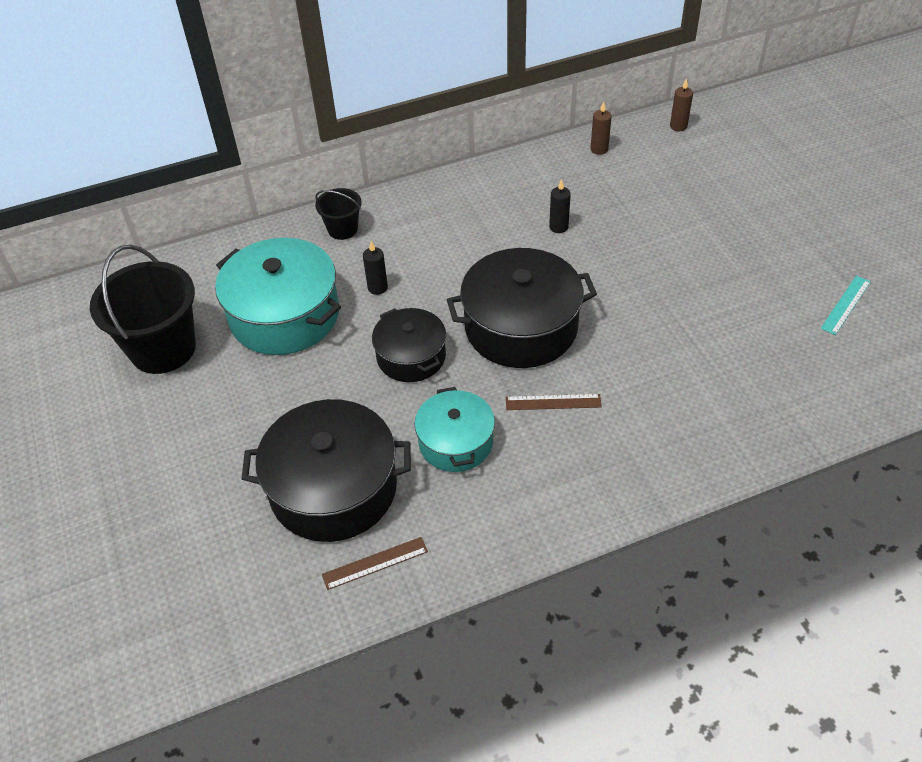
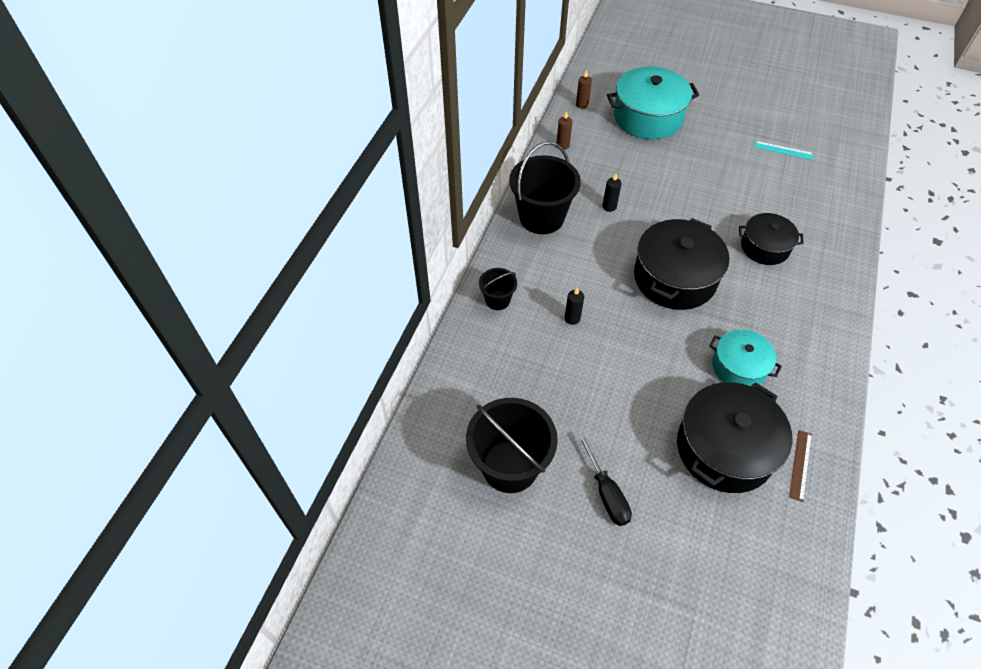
camera: 50 degrees left, 5 degrees up
turquoise pot [215,238,341,355] -> turquoise pot moved to [607,66,699,139]
black pot [372,308,446,382] -> black pot moved to [739,213,804,265]
brown ruler [506,394,602,410] -> none
turquoise ruler [820,276,871,335] -> turquoise ruler turned 60 degrees counterclockwise [754,141,814,160]
none -> black bucket [509,142,581,234]
none -> black screwdriver [578,433,632,526]

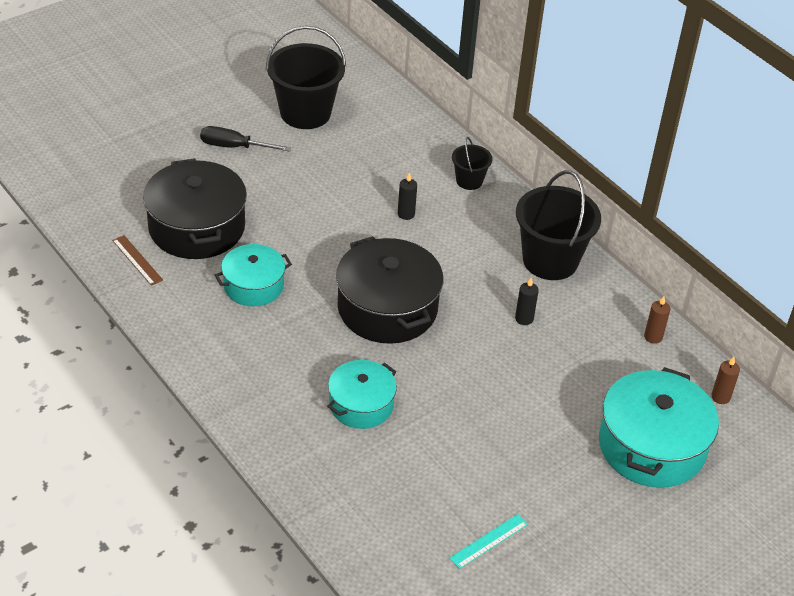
camera: 120 degrees right, 10 degrees down
black pot [739,213,804,265] -> turquoise pot [327,360,397,429]

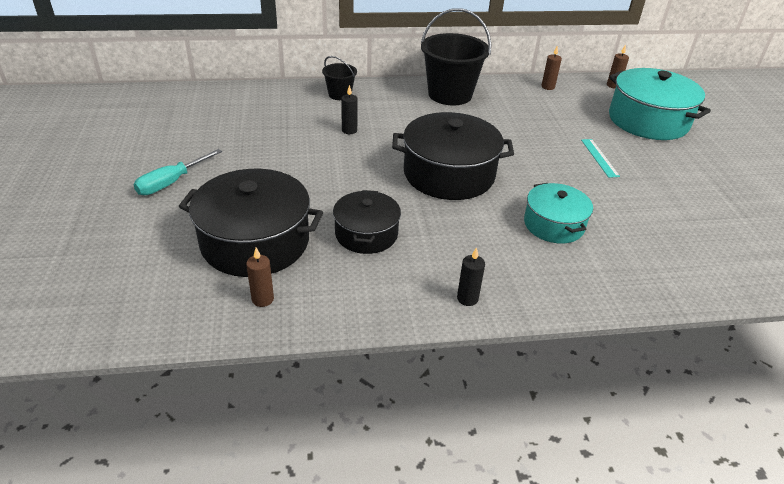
camera: 60 degrees left, 5 degrees down
brown ruler [112,235,163,286] -> brown candle [246,248,274,307]
black screwdriver [200,126,291,152] -> turquoise screwdriver [133,149,222,195]
turquoise pot [215,244,292,306] -> black pot [333,190,401,254]
black bucket [266,26,346,129] -> none
turquoise ruler [449,514,528,569] -> turquoise ruler moved to [581,139,620,178]
black candle [515,278,539,325] -> black candle moved to [457,247,485,306]

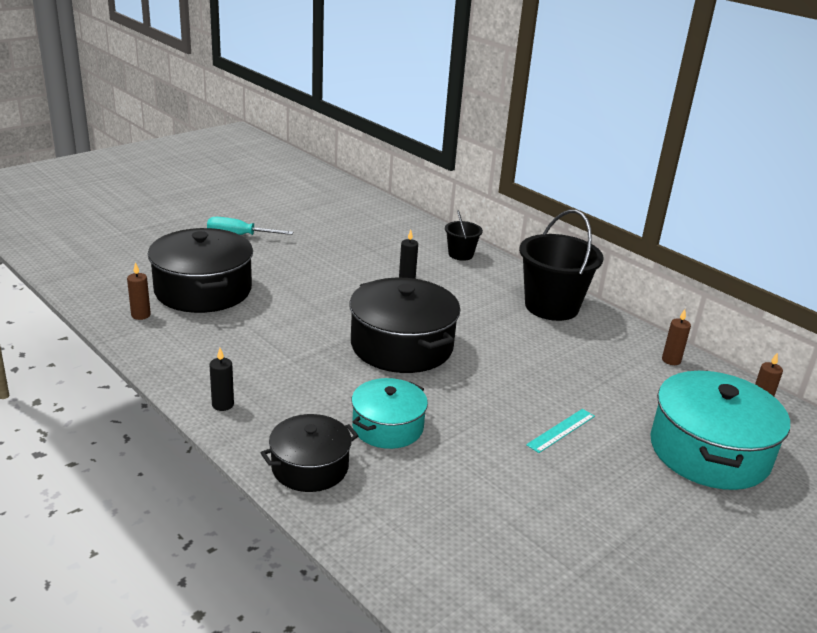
camera: 55 degrees right, 10 degrees down
black pot [333,190,401,254] -> black pot moved to [261,414,359,492]

